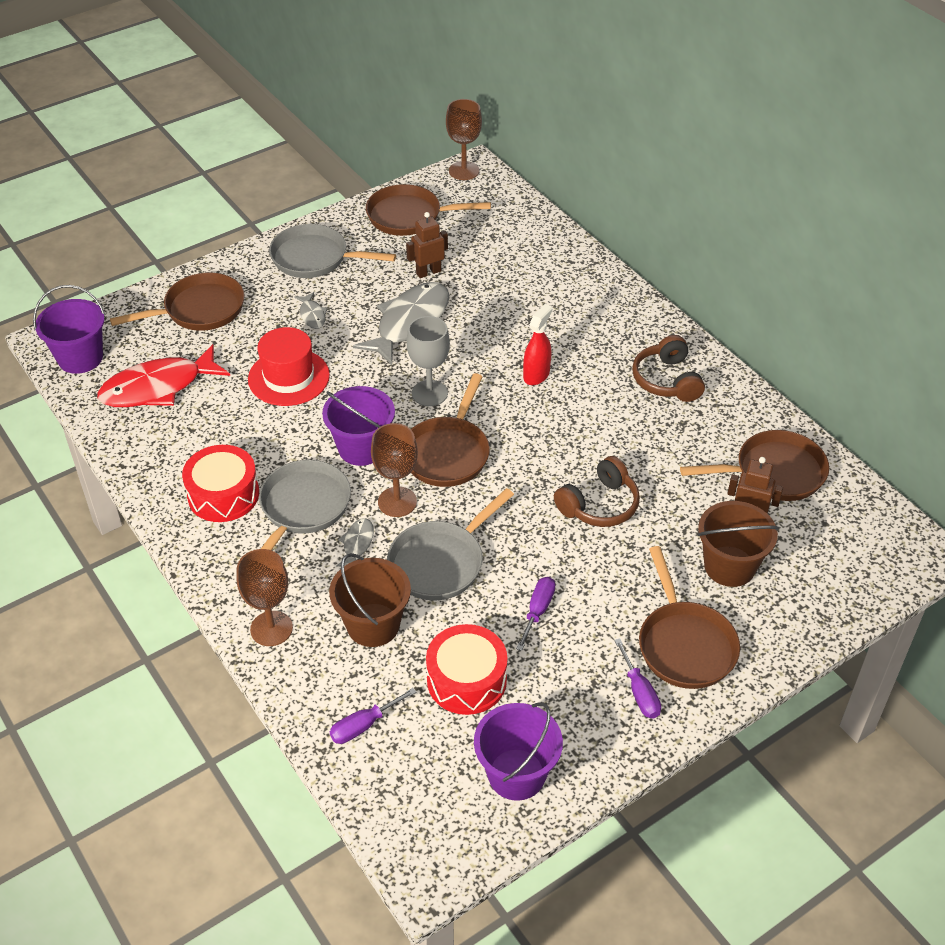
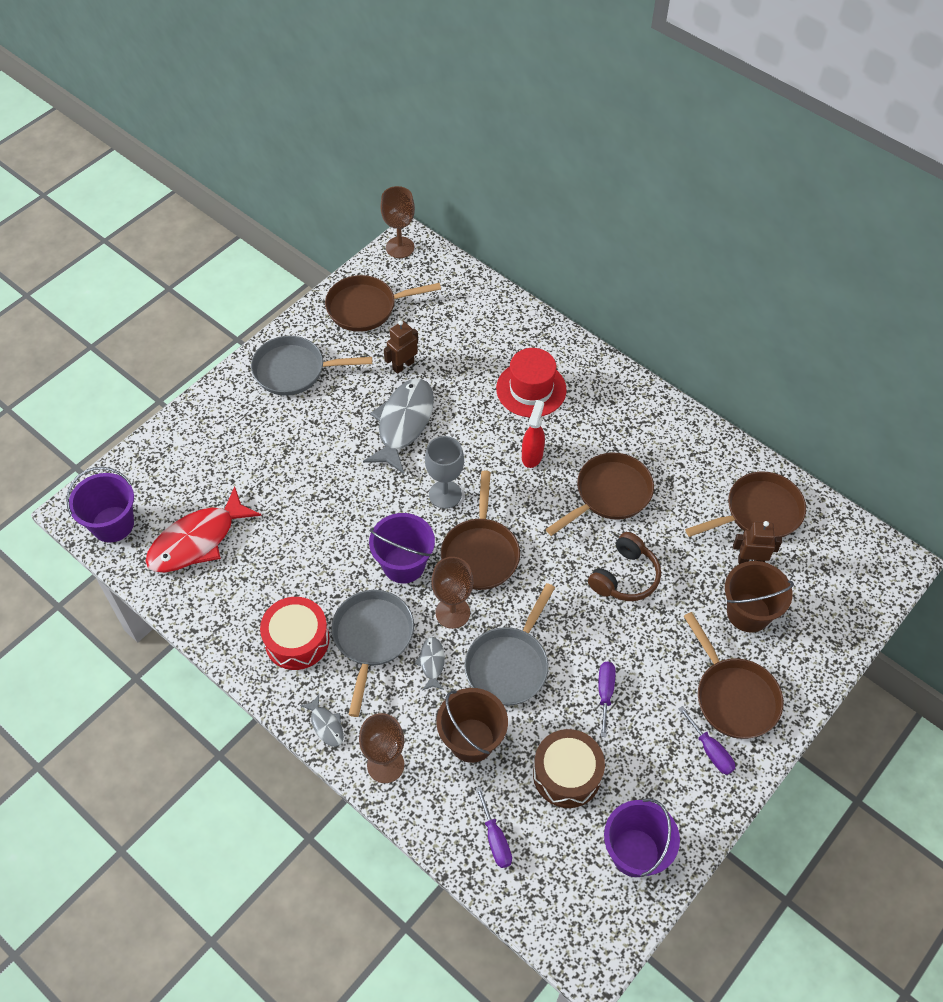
camera: 15 degrees left, 10 degrees up
brown pan [110,273,245,331] -> brown pan moved to [546,453,654,536]
red hat [248,327,330,406] -> red hat moved to [496,348,567,418]
grey fish [294,292,328,329] -> grey fish moved to [300,695,344,747]
purple screwdriver [330,688,416,744] -> purple screwdriver turned 60 degrees counterclockwise [476,787,512,868]
red drum [426,624,508,715] -> brown drum [533,729,605,808]
brown headphones [632,335,705,402] -> none

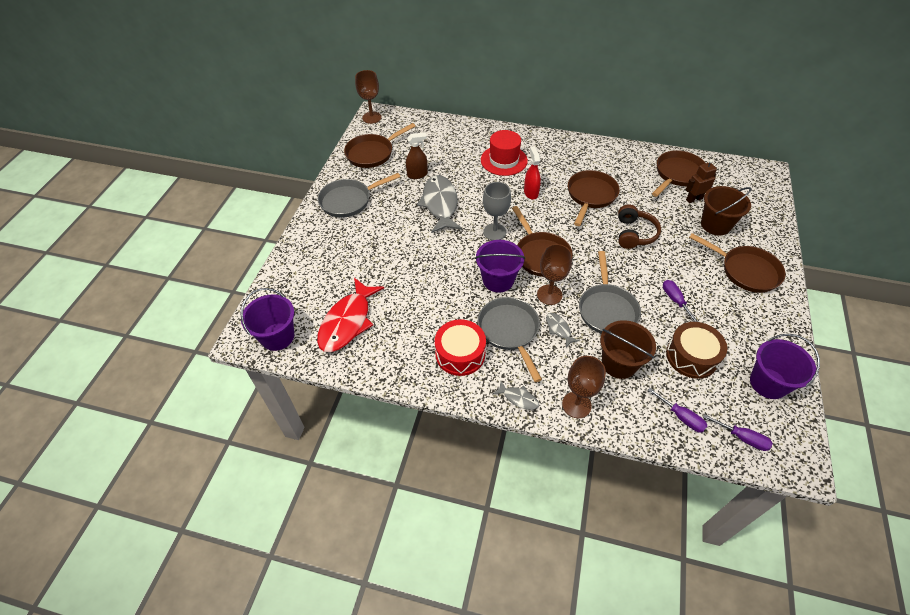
camera: 25 degrees left, 5 degrees down
brown robot [384,320,418,374] -> brown spray bottle [406,132,428,179]
purple screwdriver [678,706,735,775] -> purple screwdriver moved to [703,414,772,451]

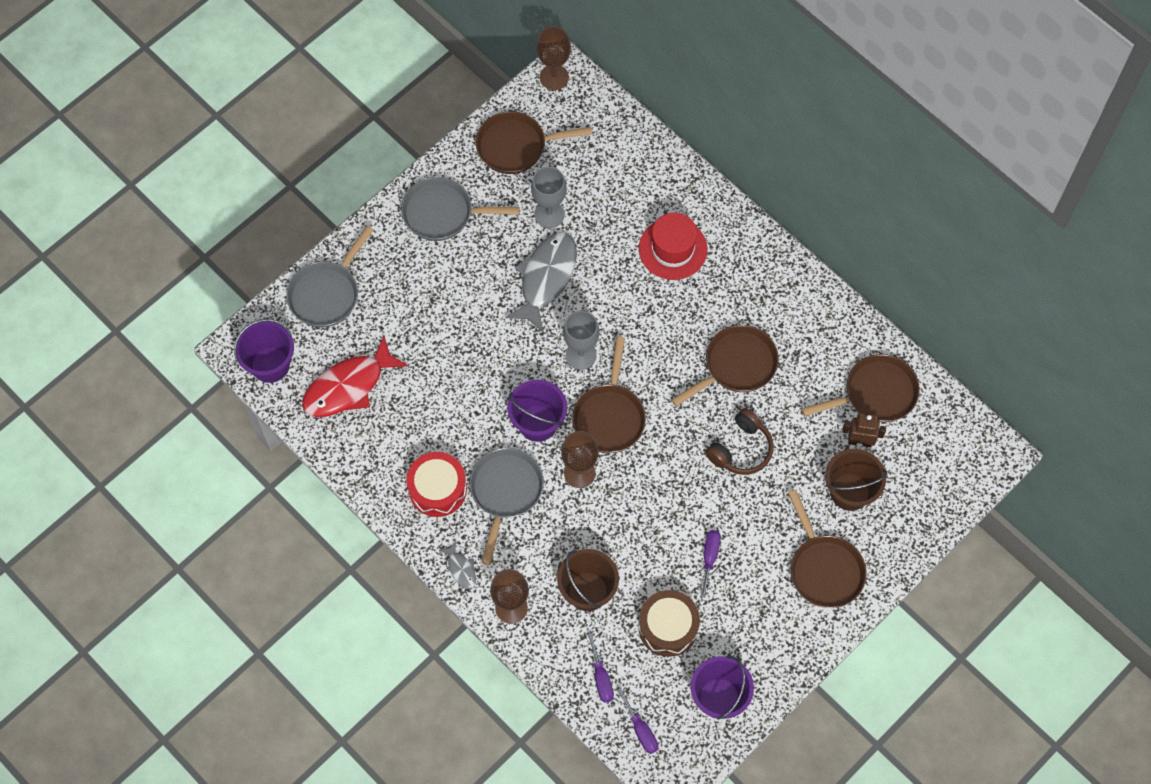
camera: 30 degrees right, 15 degrees up
brown spray bottle [406,132,428,179] -> grey goblet [531,167,567,228]
red spray bottle [524,147,541,200] -> none
grey fish [546,313,580,347] -> none
grey pan [579,251,641,334] -> grey pan moved to [286,226,373,327]

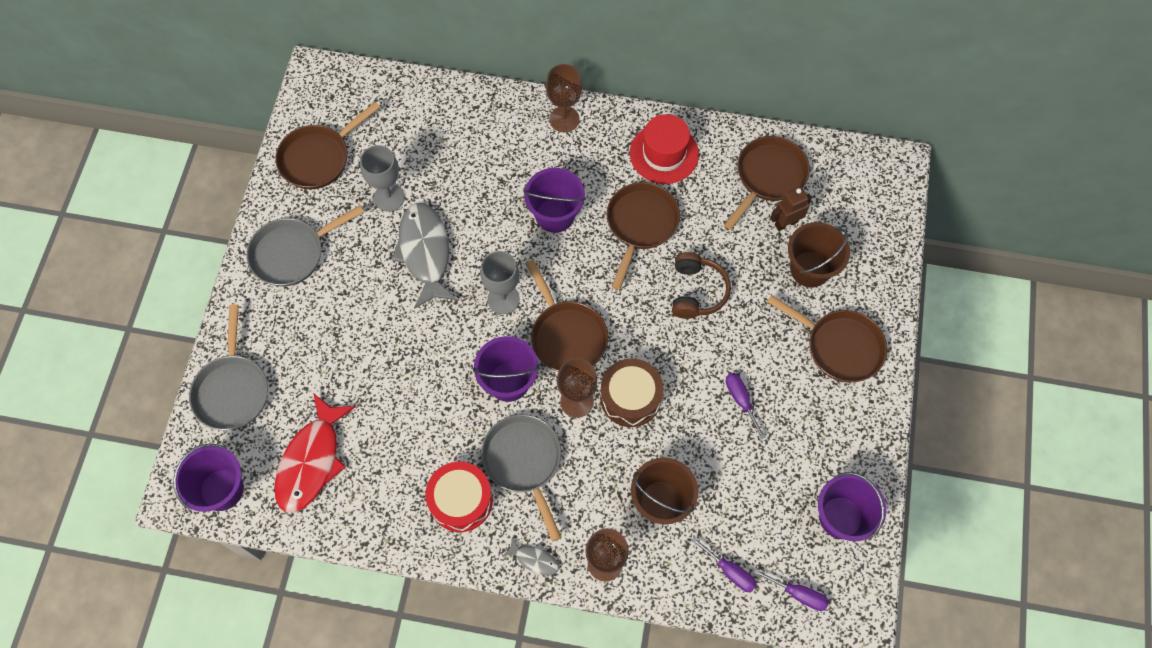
camera: 35 degrees left, 0 degrees up
brown goblet [536,27,571,90] -> brown goblet moved to [546,64,582,132]
brown drum [638,590,700,657] -> brown drum moved to [600,358,664,427]
red hat [639,213,707,280] -> red hat moved to [630,114,699,184]
none -> purple bucket [523,168,586,233]

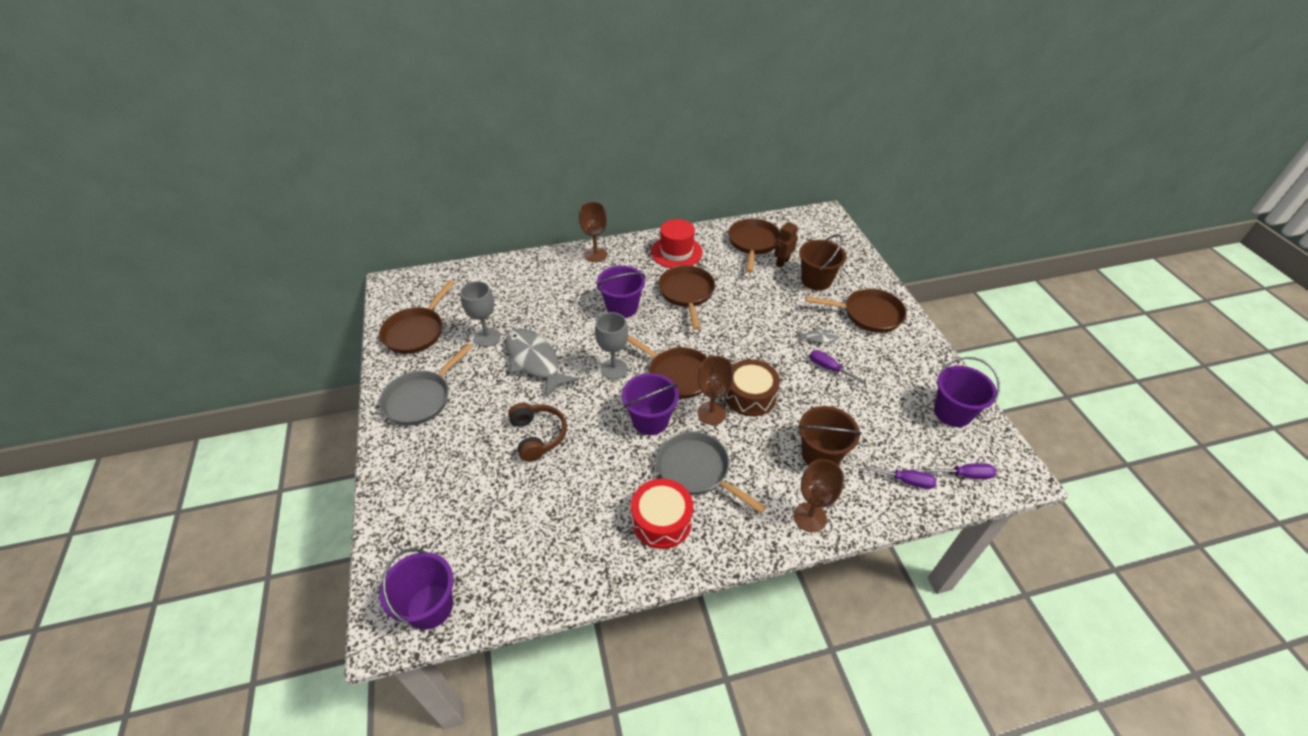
camera: 25 degrees left, 20 degrees down
grey pan [189,304,268,430] -> none
red fish [274,393,356,513] -> none
grey fish [503,537,559,575] -> grey fish moved to [796,328,839,343]
brown headphones [672,252,731,319] -> brown headphones moved to [508,403,567,462]

